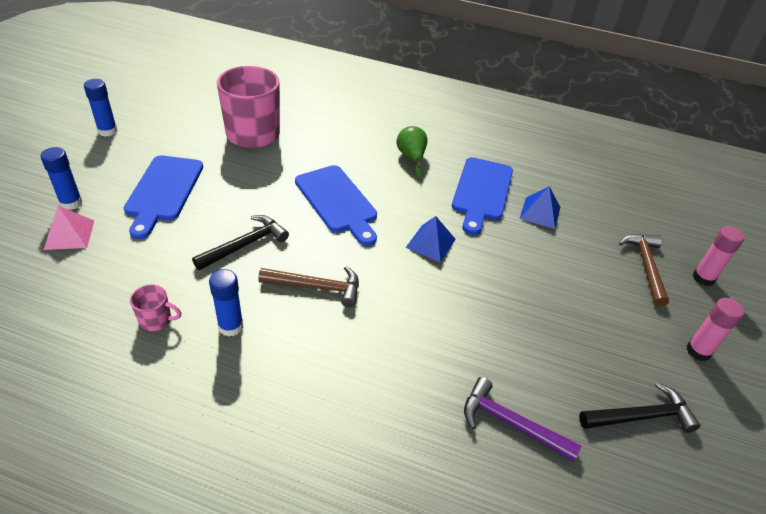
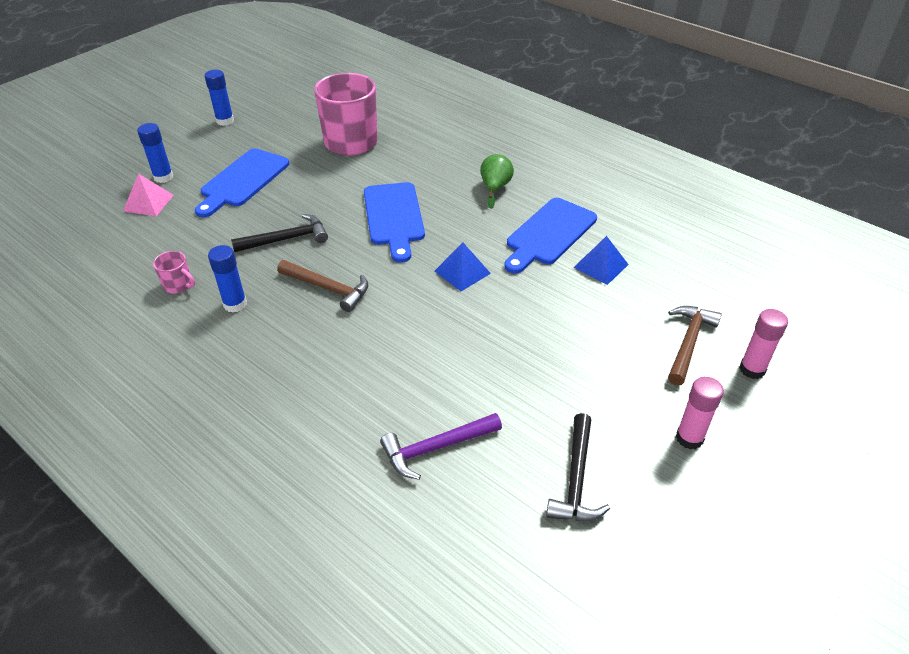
camera: 25 degrees right, 0 degrees up
purple hammer [464,377,582,462] -> purple hammer turned 75 degrees counterclockwise [380,413,502,480]
black hammer [579,382,701,433] -> black hammer turned 90 degrees clockwise [546,413,610,521]

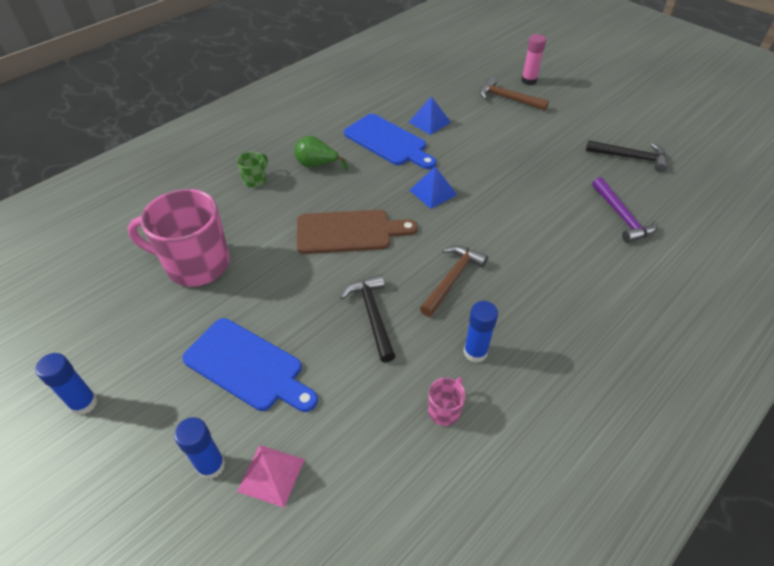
camera: 85 degrees left, 5 degrees up
blue cutting board [364,182,425,263] -> brown cutting board [296,210,418,254]
pink glue stick [676,377,724,450] -> none
none -> green mug [237,152,268,187]

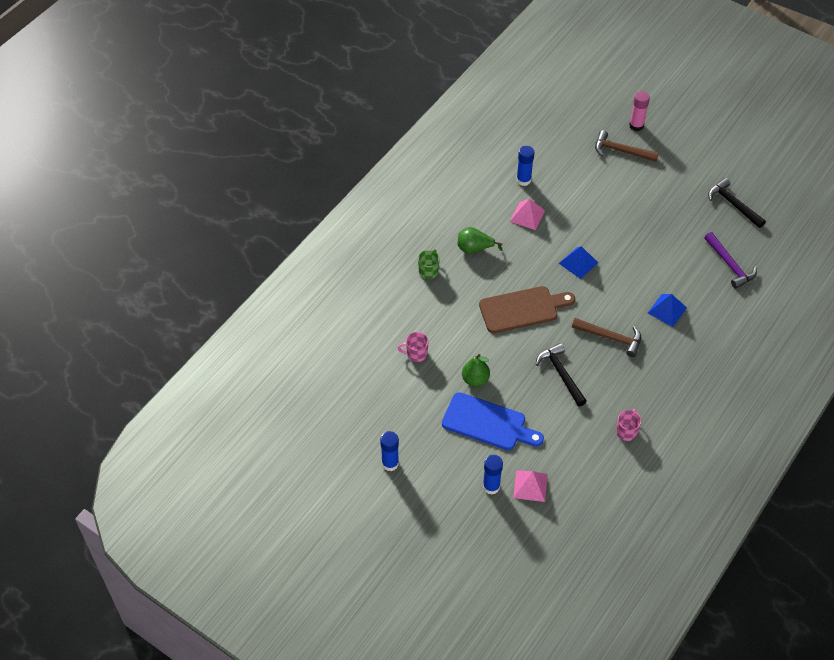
camera: 10 degrees left, 5 degrees up
pink mug [127,189,230,286] -> pink mug [398,332,429,362], size x0.43
blue cutting board [344,114,436,169] -> pink pyramid [510,199,545,230]
blue pyramid [409,96,451,135] -> blue pyramid moved to [648,294,687,327]
brown hammer [420,246,488,317] -> brown hammer turned 90 degrees clockwise [572,318,641,357]
blue glue stick [463,301,498,363] -> blue glue stick moved to [516,146,534,186]
black hammer [586,140,668,172] -> black hammer turned 135 degrees counterclockwise [708,178,766,228]
none -> green pear [462,354,490,387]

